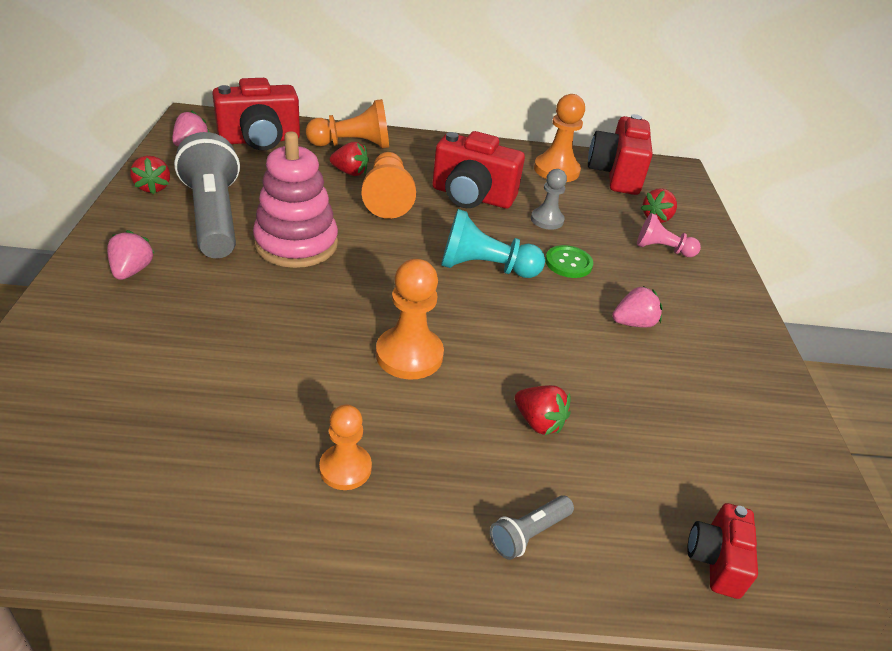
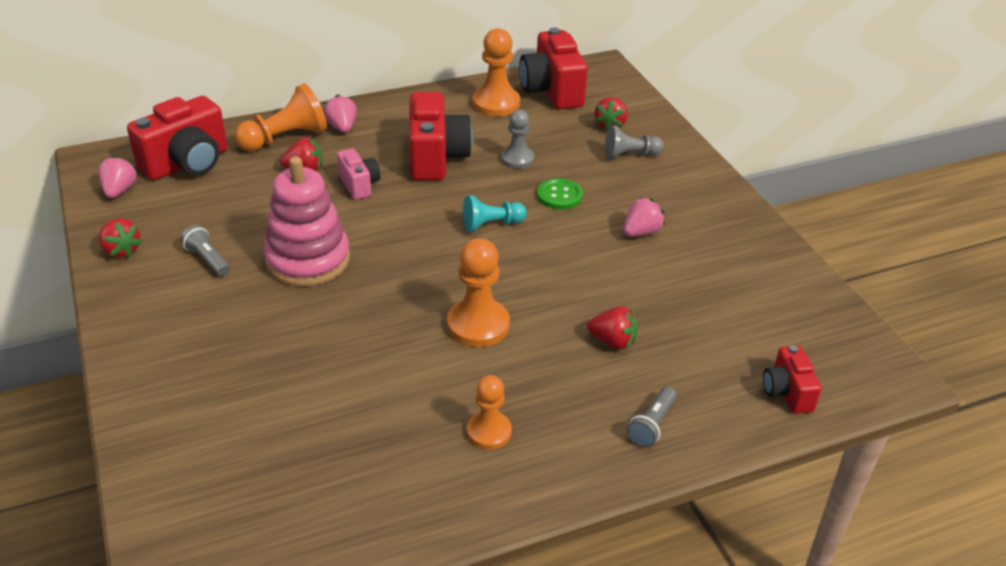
camera: 20 degrees left, 0 degrees up
pink strawberry [107,230,155,280] -> pink strawberry moved to [323,94,357,133]
grey flashlight [174,132,240,258] -> grey flashlight [181,225,230,276], size x0.42
orange pawn [362,152,416,219] -> pink camera [337,148,380,200]
red camera [432,131,525,209] -> red camera turned 90 degrees counterclockwise [409,92,473,180]
turquoise pawn [441,209,545,278] -> turquoise pawn [463,195,527,232], size x0.64
pink pawn [637,213,701,257] -> grey pawn [605,125,664,159]

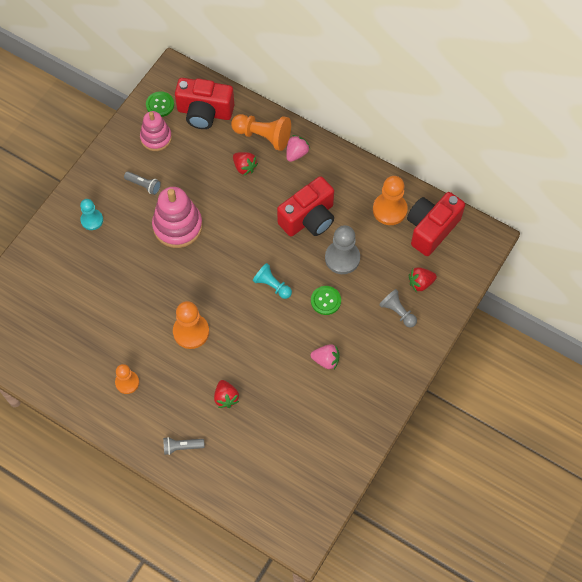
camera: 55 degrees right, 25 degrees up
pink strawberry [98,155,137,198] -> green button [146,91,174,117]
red strawberry [99,218,142,258] -> none
grey flashlight [181,225,230,276] -> grey flashlight turned 105 degrees clockwise [124,171,161,195]
pink camera [337,148,380,200] -> none
grey pawn [501,110,534,169] -> grey pawn [325,225,360,274], size x1.55
red camera [763,345,822,414] -> none
none -> turquoise pawn [80,199,103,230]
none -> pink stacking toy [140,111,172,151]

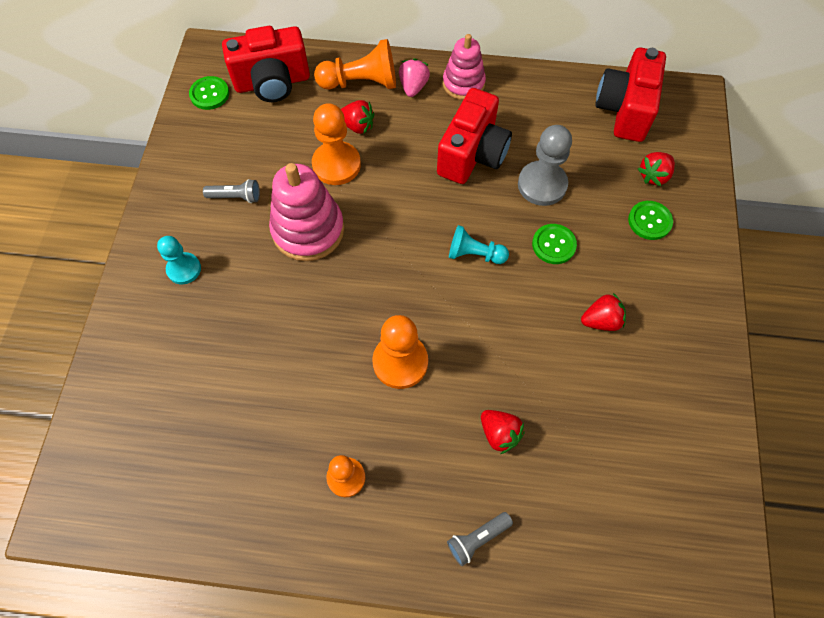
camera: 25 degrees left, 0 degrees up
pink stacking toy [140,111,172,151] -> pink stacking toy moved to [443,34,486,100]
pink strawberry [311,344,339,369] -> red strawberry [581,293,626,331]
orange pawn [373,176,408,225] -> orange pawn moved to [312,103,361,185]
grey pawn [379,289,417,328] -> green button [628,201,673,240]

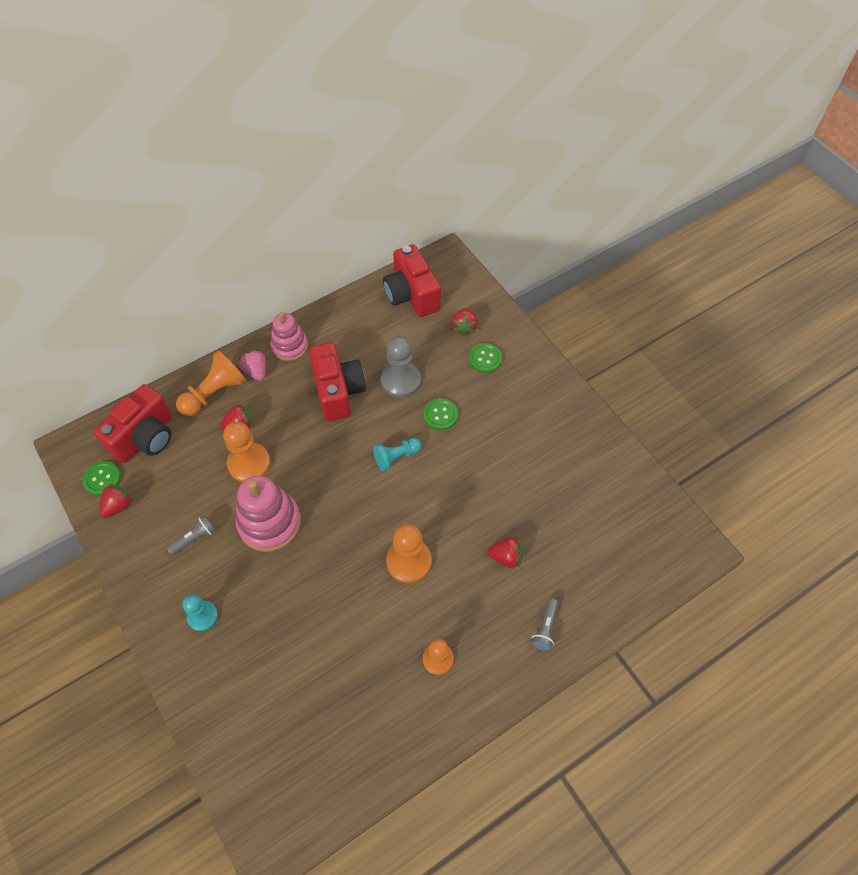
camera: 40 degrees left, 5 degrees down
red strawberry [581,293,626,331] -> red strawberry moved to [99,484,133,518]

